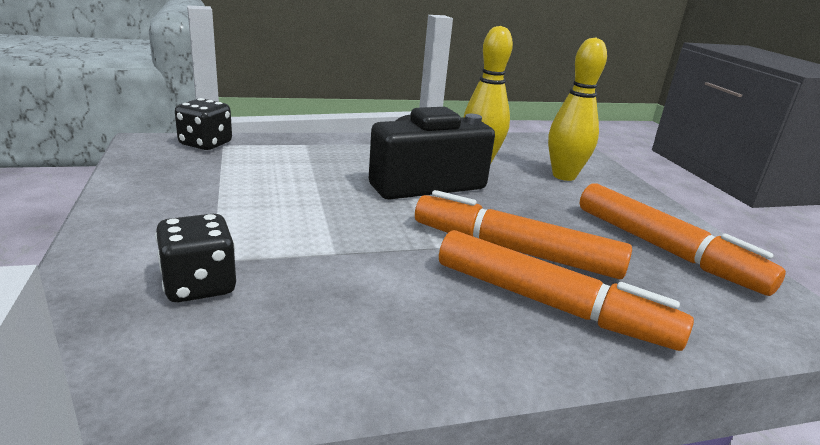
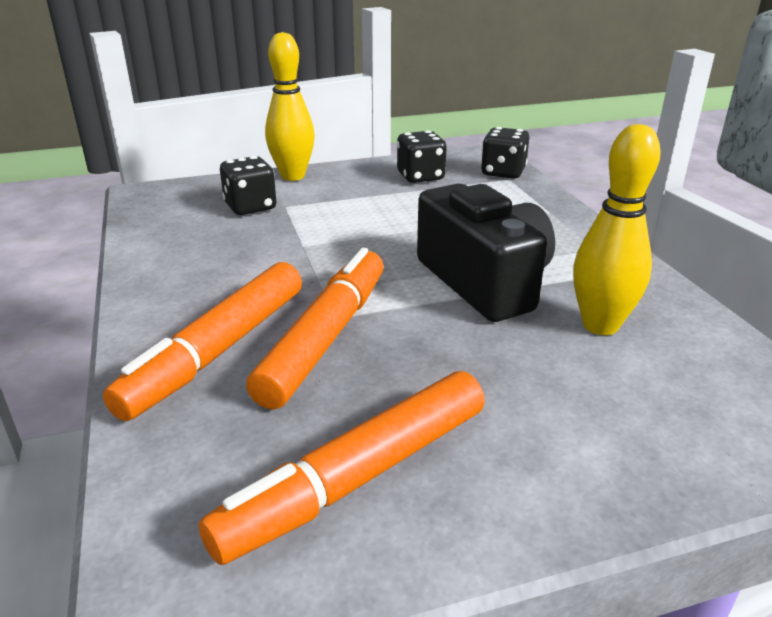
camera: 90 degrees right, 5 degrees up
yellow bowling pin [548,38,607,181] -> yellow bowling pin moved to [265,32,315,181]
none -> black dice [397,130,447,183]

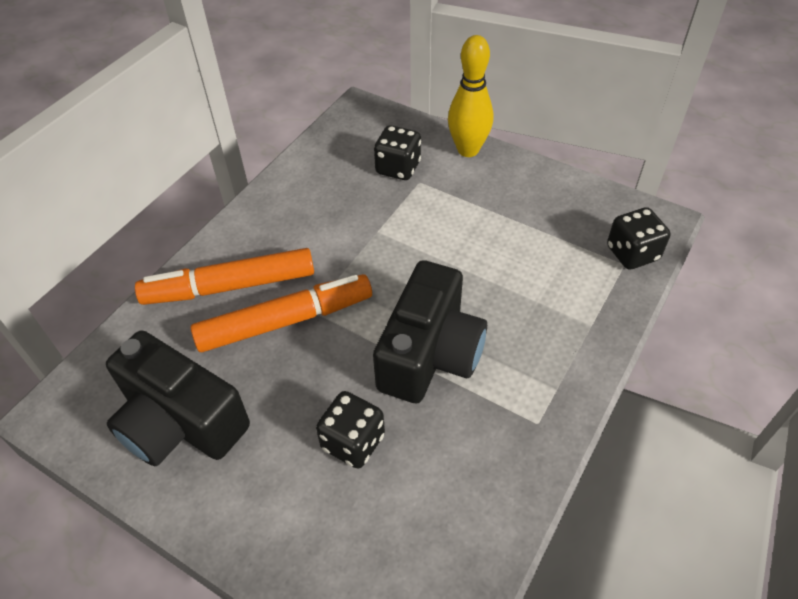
camera: 50 degrees right, 20 degrees up
orange marker [198,371,485,565] -> black camera [106,330,250,466]
black dice [397,130,447,183] -> black dice moved to [316,391,385,469]
yellow bowling pin [573,124,661,335] -> none

